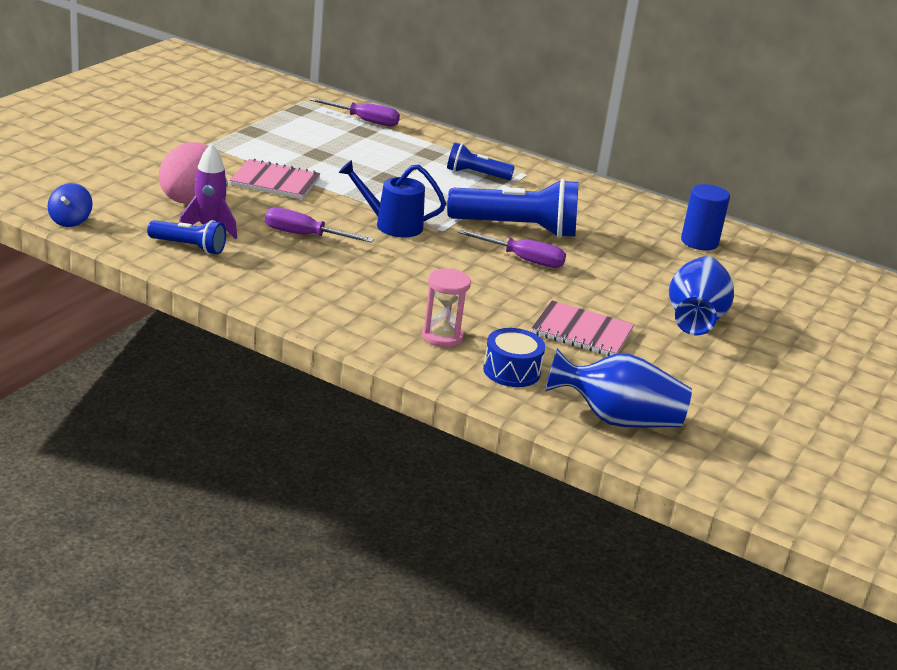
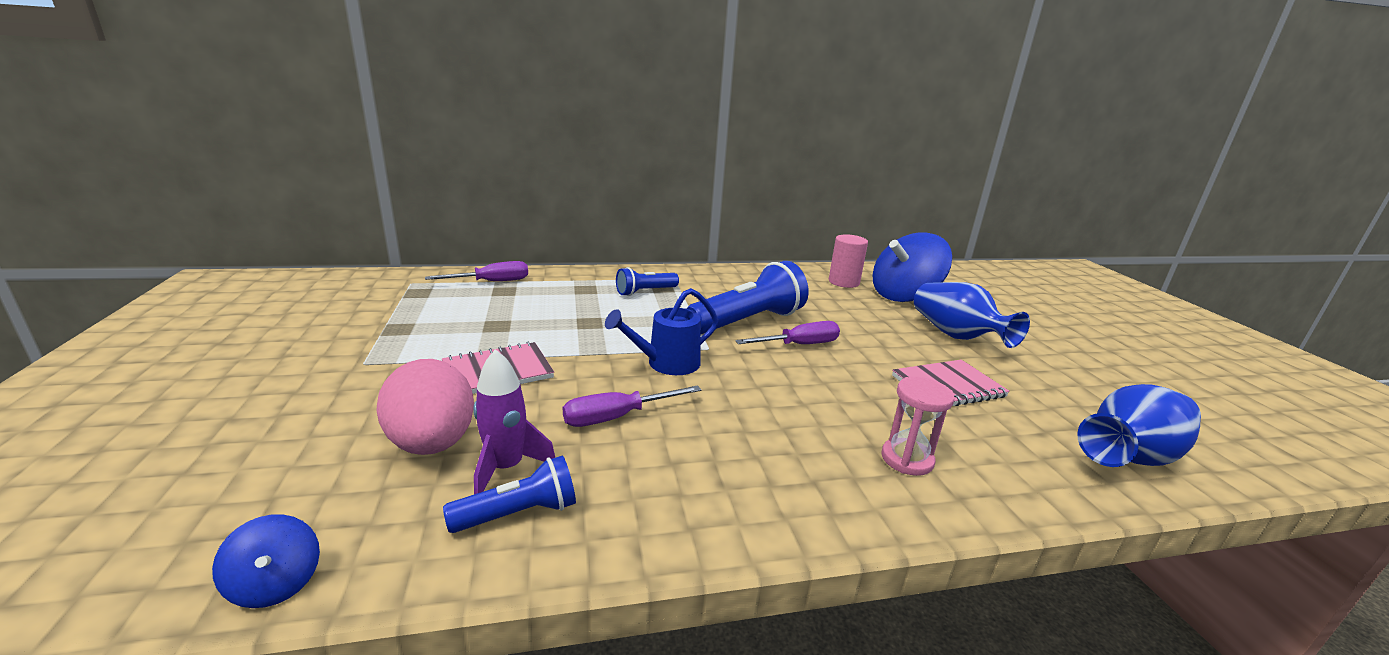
camera: 40 degrees left, 5 degrees down
blue drum [483,328,545,387] -> none
blue cylinder [681,184,730,251] -> pink cylinder [829,234,868,288]
none -> blue spinning top [873,232,952,302]

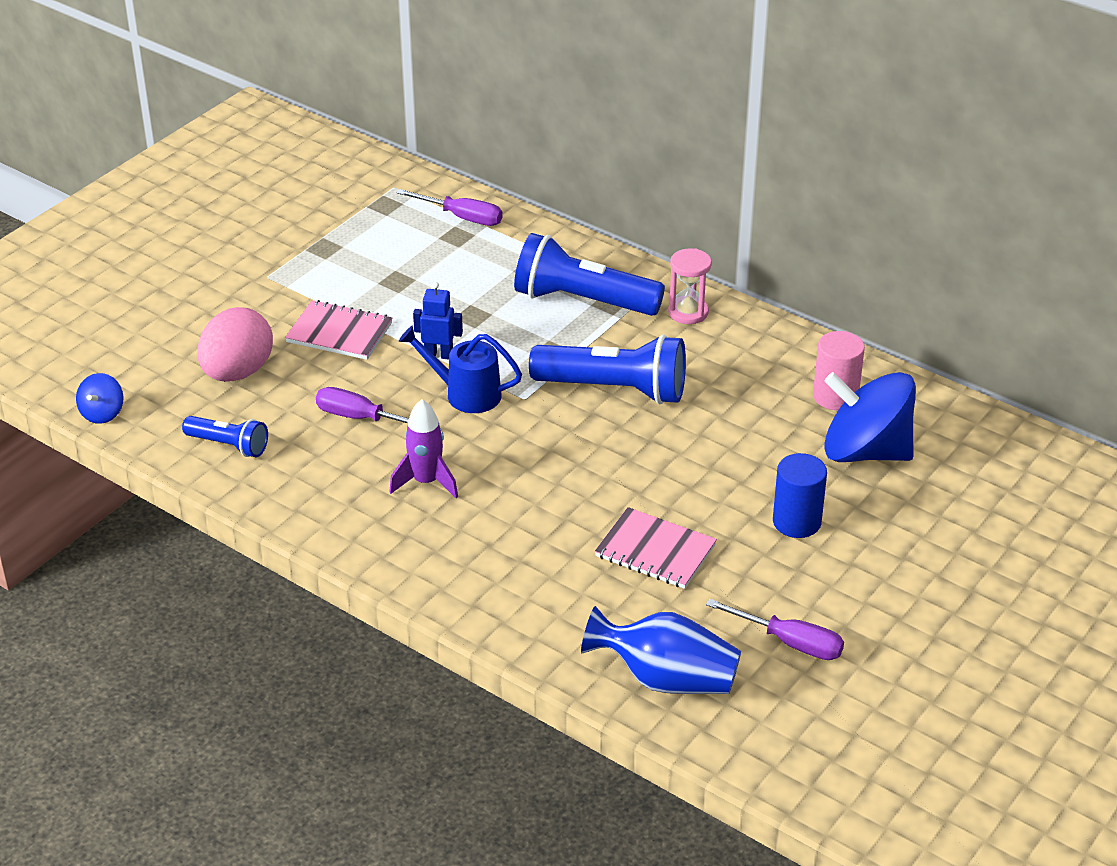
camera: 50 degrees right, 15 degrees up
purple rocket [473,349,555,494] -> purple rocket moved to [389,399,458,498]
blue flashlight [616,267,679,296] -> blue flashlight [514,233,665,316], size x1.85
purple screwdriver [735,321,840,344] -> purple screwdriver moved to [706,599,844,660]
pink hourglass [881,377,954,476] -> pink hourglass moved to [668,248,712,324]
blue vase [914,282,1030,348] -> blue cylinder [773,453,827,538]
none -> blue robot [413,282,463,359]

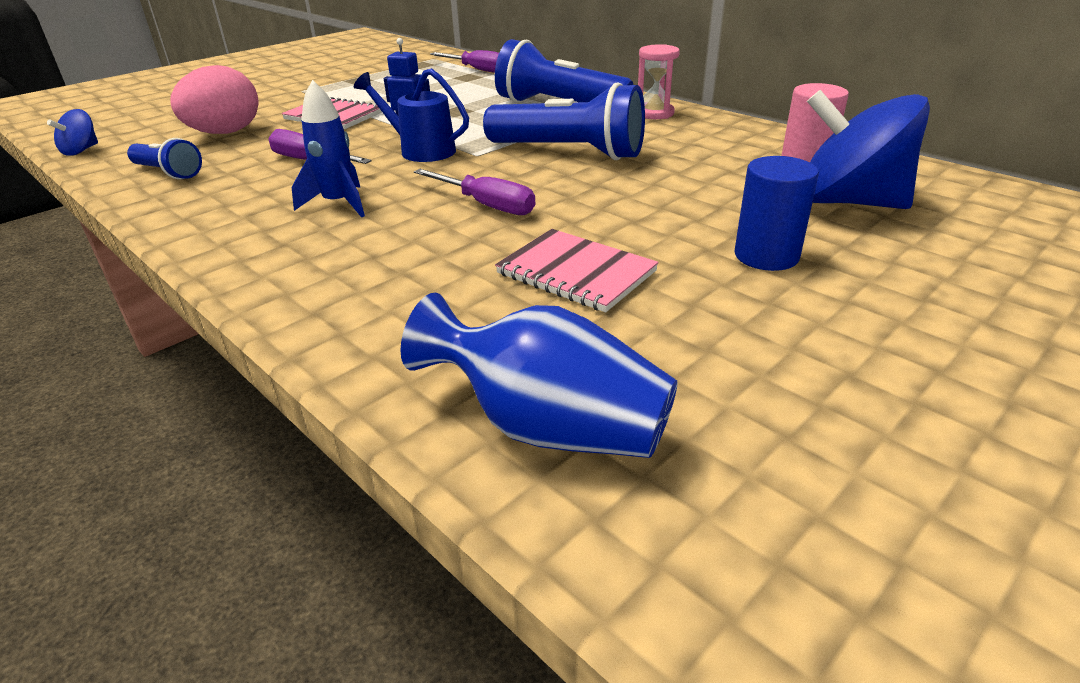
camera: 10 degrees right, 5 degrees down
purple rocket [389,399,458,498] -> blue rocket [292,80,365,218]
purple screwdriver [706,599,844,660] -> purple screwdriver moved to [414,169,535,215]

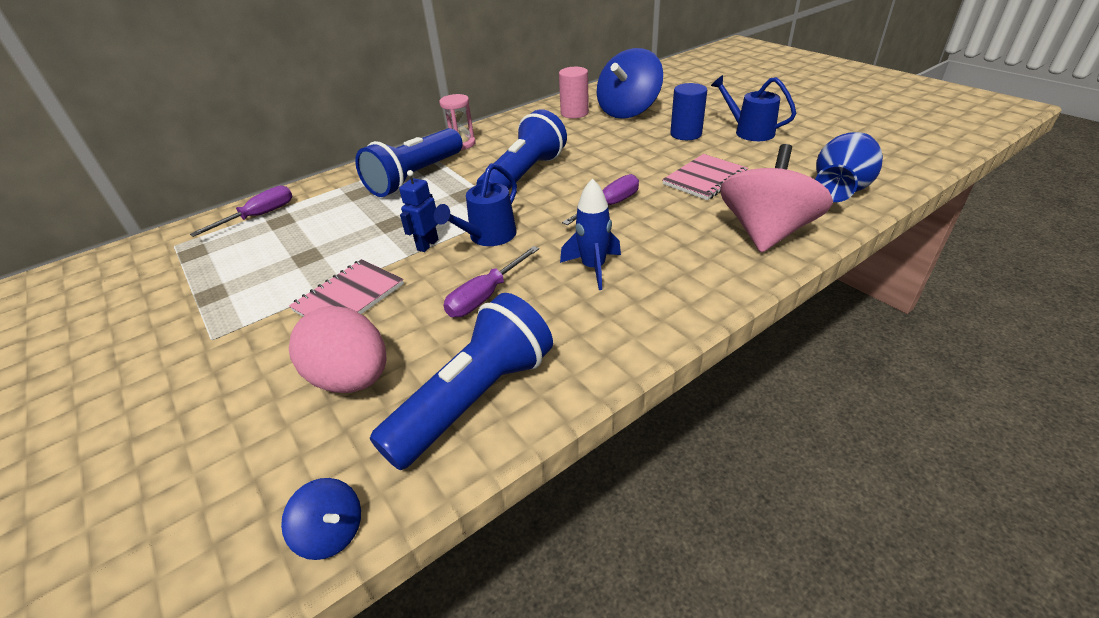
camera: 80 degrees left, 5 degrees up
blue flashlight [127,138,202,179] -> blue flashlight [370,293,553,470], size x1.85
none -> blue watering can [711,75,796,141]
none -> pink spinning top [720,144,833,253]

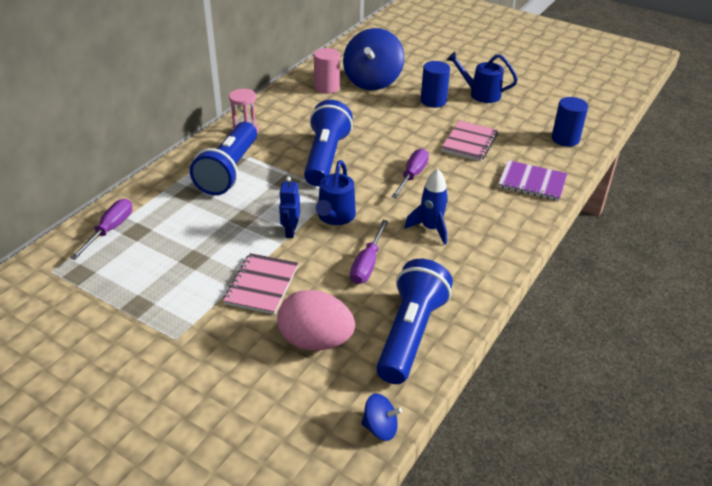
camera: 25 degrees left, 0 degrees up
pink spinning top [720,144,833,253] -> purple notebook [498,160,567,201]
blue vase [815,132,883,202] -> blue cylinder [552,97,588,147]

